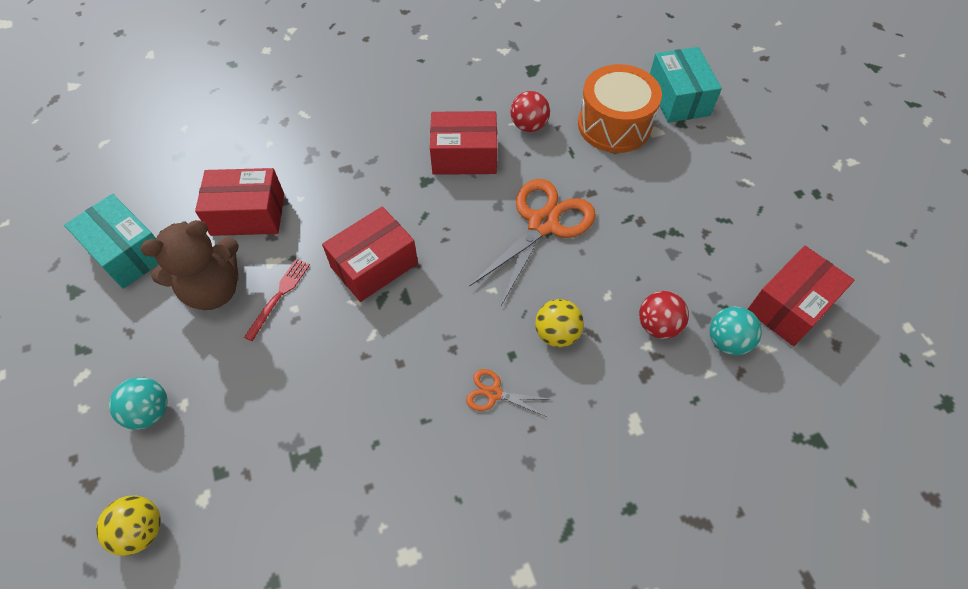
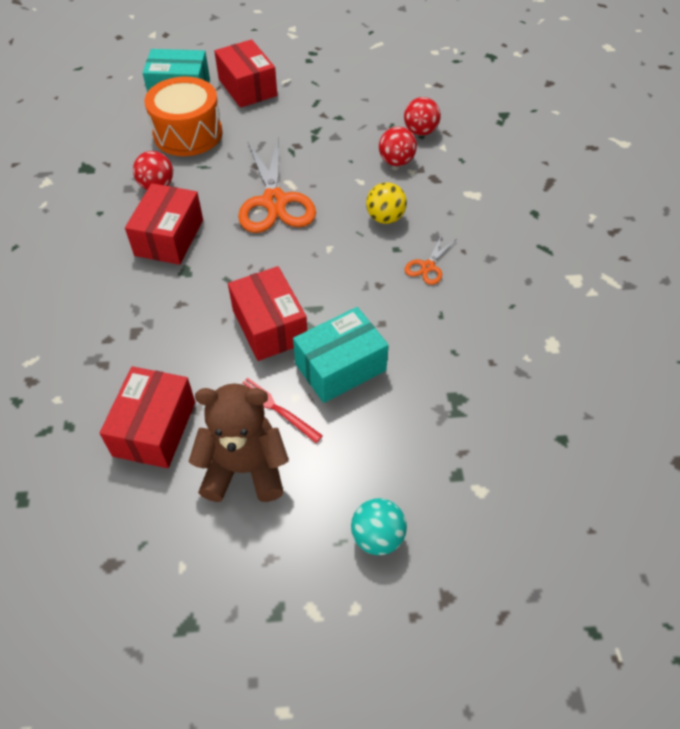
camera: 75 degrees left, 5 degrees down
turquoise box [64,194,158,289] -> turquoise box moved to [293,307,389,403]
yellow ball [96,496,161,556] -> none
brown teddy bear [140,220,239,310] -> brown teddy bear turned 75 degrees counterclockwise [189,383,289,502]
orange scissors [469,179,596,306] -> orange scissors turned 150 degrees counterclockwise [238,138,316,233]
turquoise ball [710,307,762,355] -> red ball [404,97,441,136]
red box [747,246,854,346] -> red box moved to [214,39,277,108]

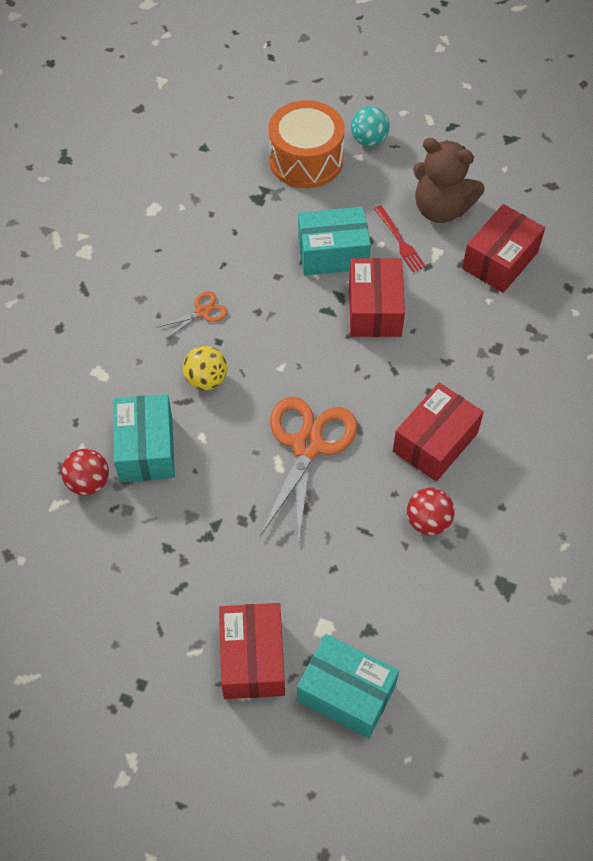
camera: 155 degrees left, 5 degrees up
orange drum [144,77,223,156] -> orange drum moved to [268,100,345,188]
red ball [379,127,417,166] -> turquoise box [113,394,175,482]

